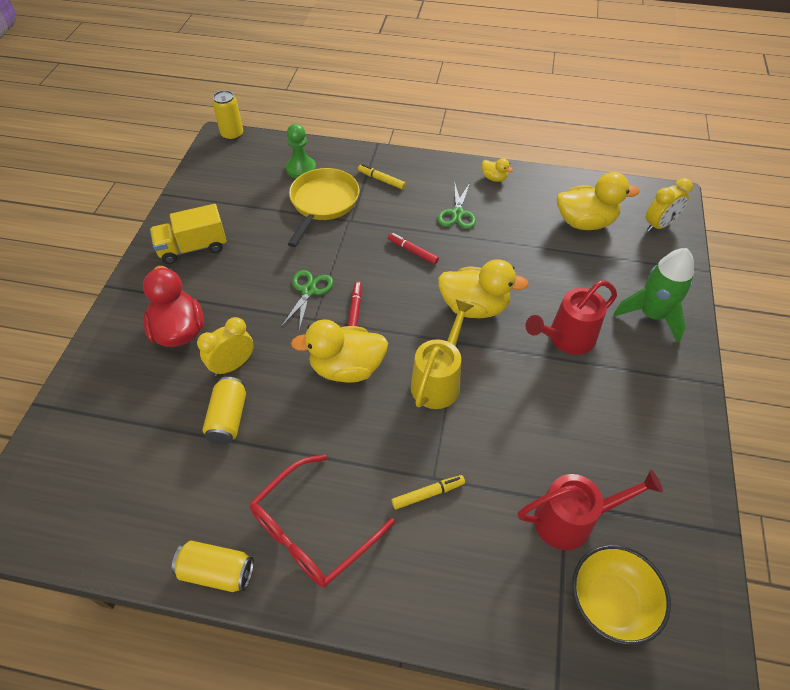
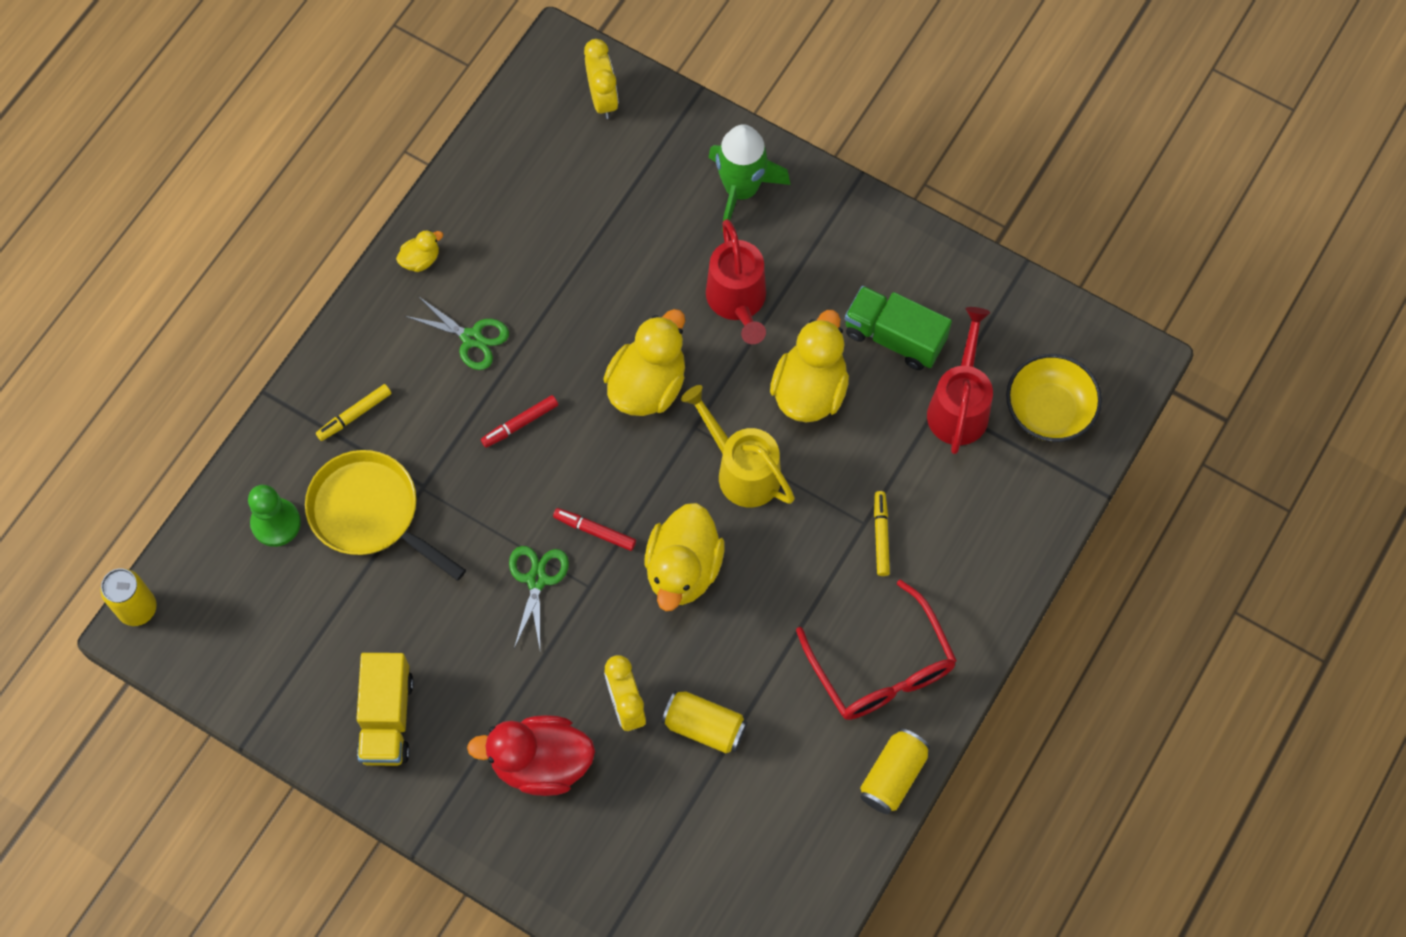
camera: 70 degrees left, 15 degrees up
green scissors [281,270,333,330] -> green scissors turned 60 degrees clockwise [509,546,569,648]
yellow duck [557,172,639,230] -> yellow duck moved to [770,310,849,422]
none -> green truck [845,286,952,370]

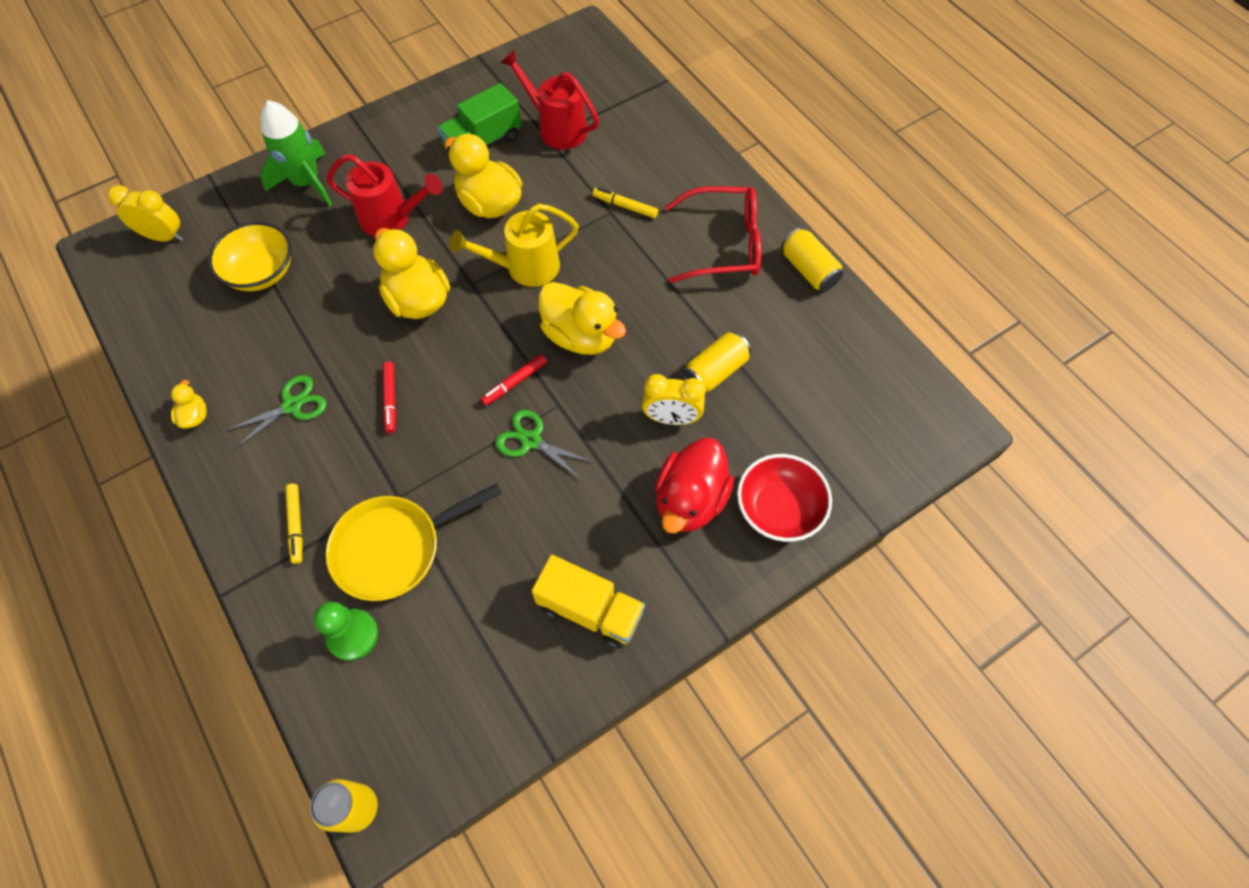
camera: 65 degrees left, 5 degrees down
yellow bowl [1006,354,1102,442] -> yellow bowl moved to [208,222,291,291]
none -> red bowl [737,454,832,542]

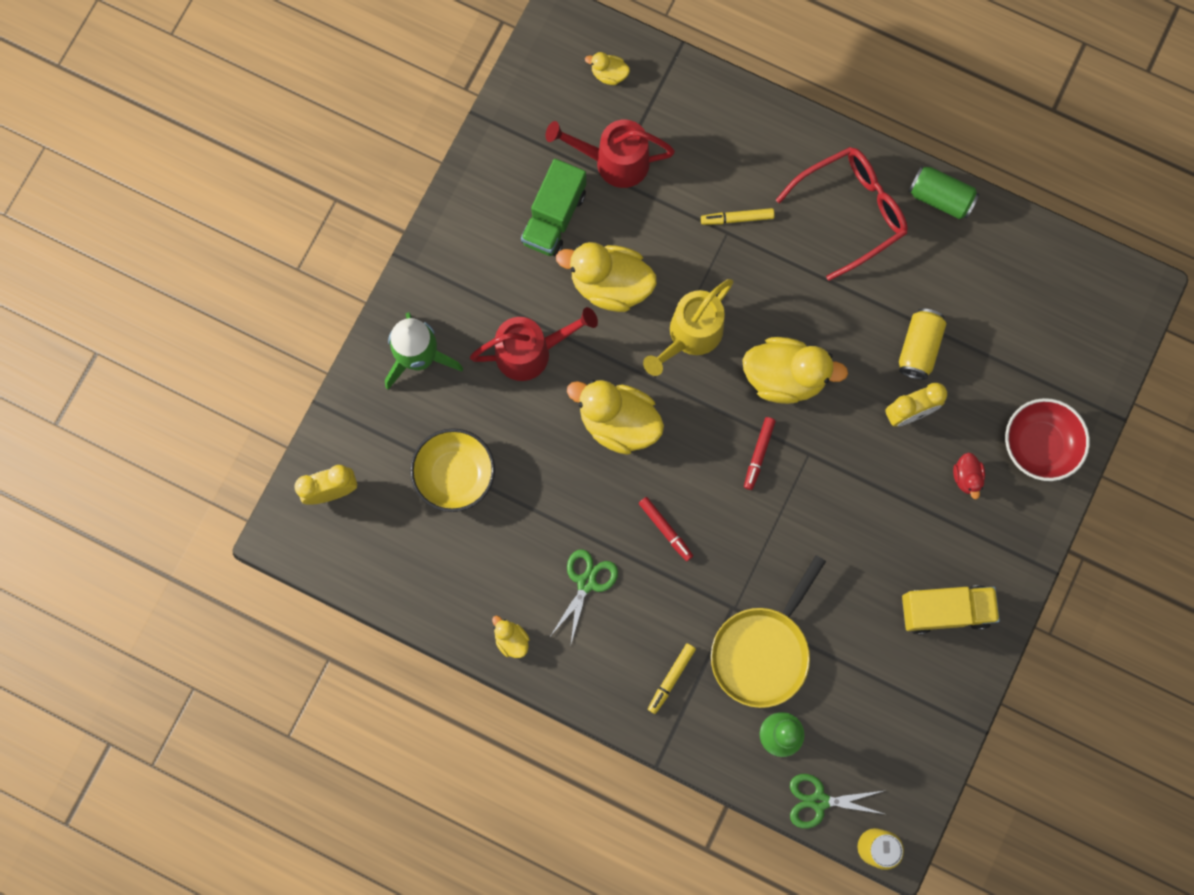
camera: 30 degrees left, 15 degrees up
yellow marker [285,484,303,564] -> yellow marker turned 75 degrees clockwise [648,643,696,714]
green scissors [496,410,595,481] -> green scissors moved to [790,774,884,829]
red duck [655,438,734,533] -> red duck [953,452,985,499], size x0.47
yellow can [781,227,843,291] -> green can [908,166,979,219]
none -> yellow duck [585,52,630,85]

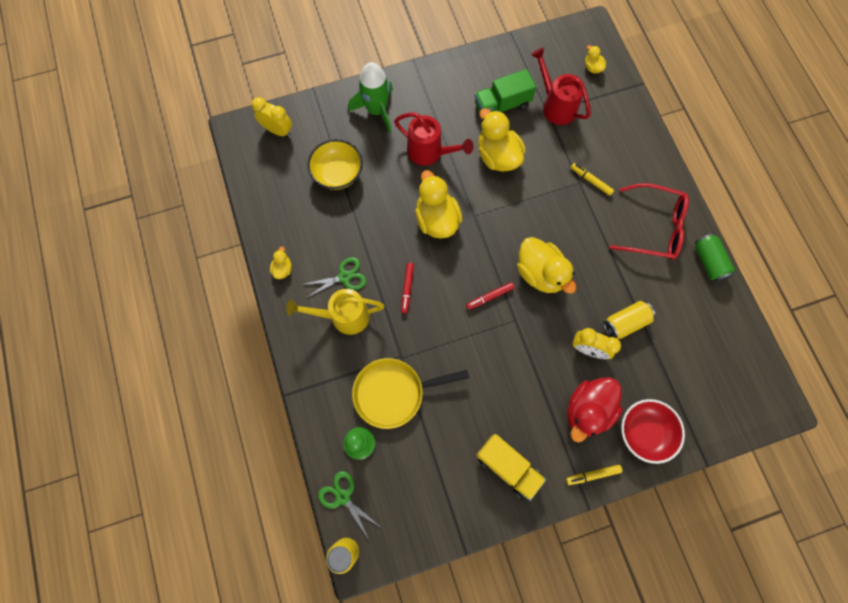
camera: 45 degrees right, 5 degrees down
yellow watering can [643,279,733,376] -> yellow watering can moved to [286,289,384,335]
yellow marker [648,643,696,714] -> yellow marker moved to [566,465,622,485]
red duck [953,452,985,499] -> red duck [567,377,623,443], size x2.14

